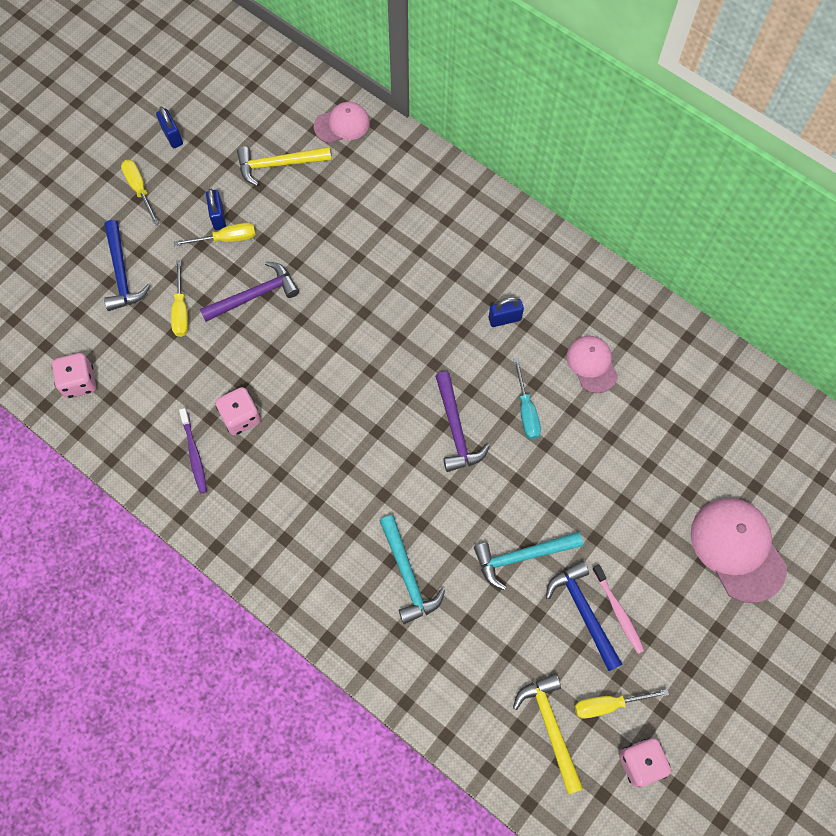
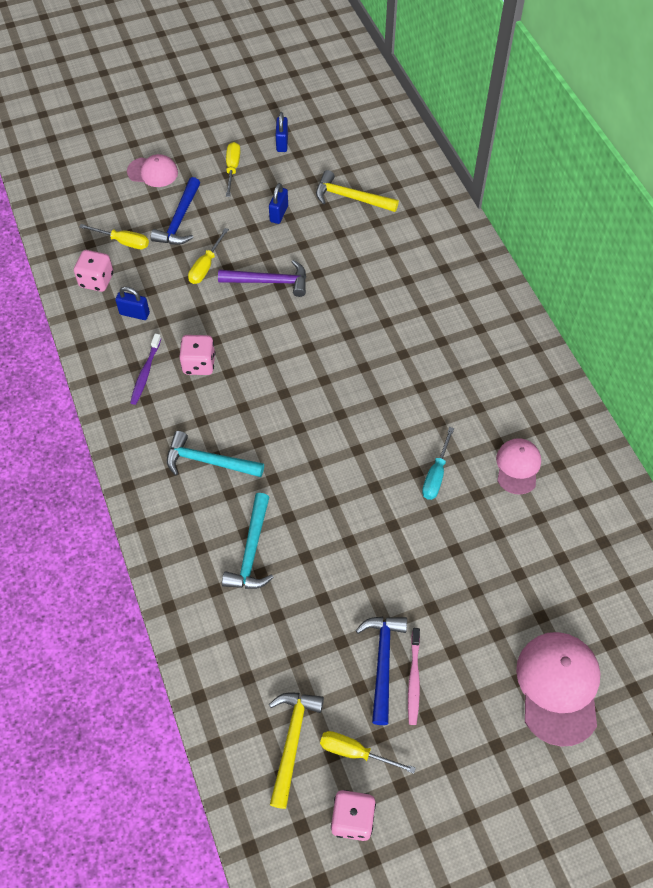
camera: 30 degrees right, 10 degrees down
yellow screwdriver [174,223,256,246] -> yellow screwdriver moved to [79,224,149,249]
pink cap [314,102,370,143] -> pink cap moved to [127,154,178,187]
purple hammer [435,372,490,472] -> none
turquoise hammer [474,532,583,590] -> turquoise hammer moved to [167,431,264,477]
blue padlock [489,297,524,327] -> blue padlock moved to [115,286,150,320]

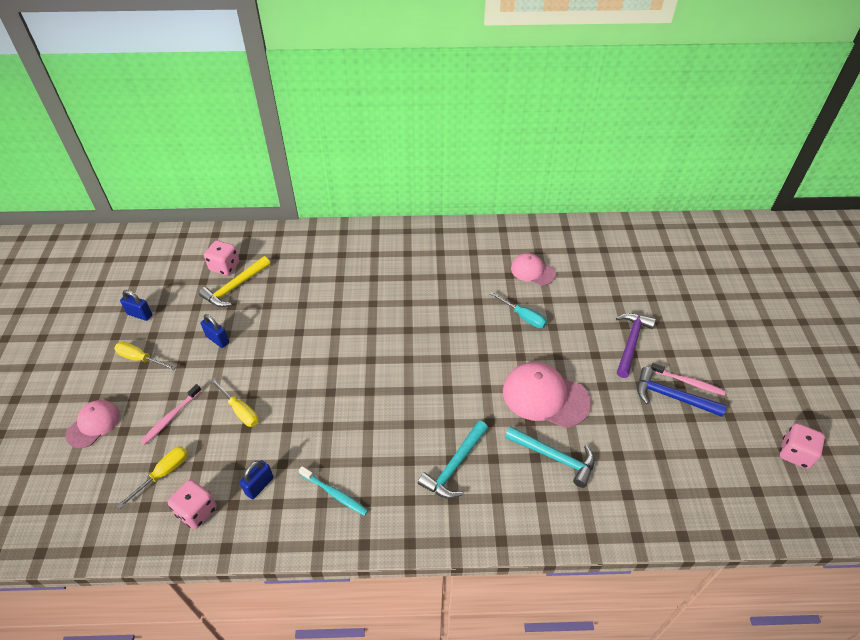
camera: 70 degrees left, 10 degrees down
purple toothbrush [130,333,161,405] -> turquoise toothbrush [299,466,368,516]
blue hammer [151,177,200,245] -> pink toothbrush [140,384,202,445]
pink dice [179,335,215,375] -> pink dice moved to [204,240,239,275]
purple hammer [218,260,306,297] -> purple hammer moved to [616,313,656,378]
yellow hammer [269,693,324,809] -> none
yellow screwdriver [320,731,416,774] -> none
pink cap [516,632,601,747] -> pink cap moved to [503,362,591,428]

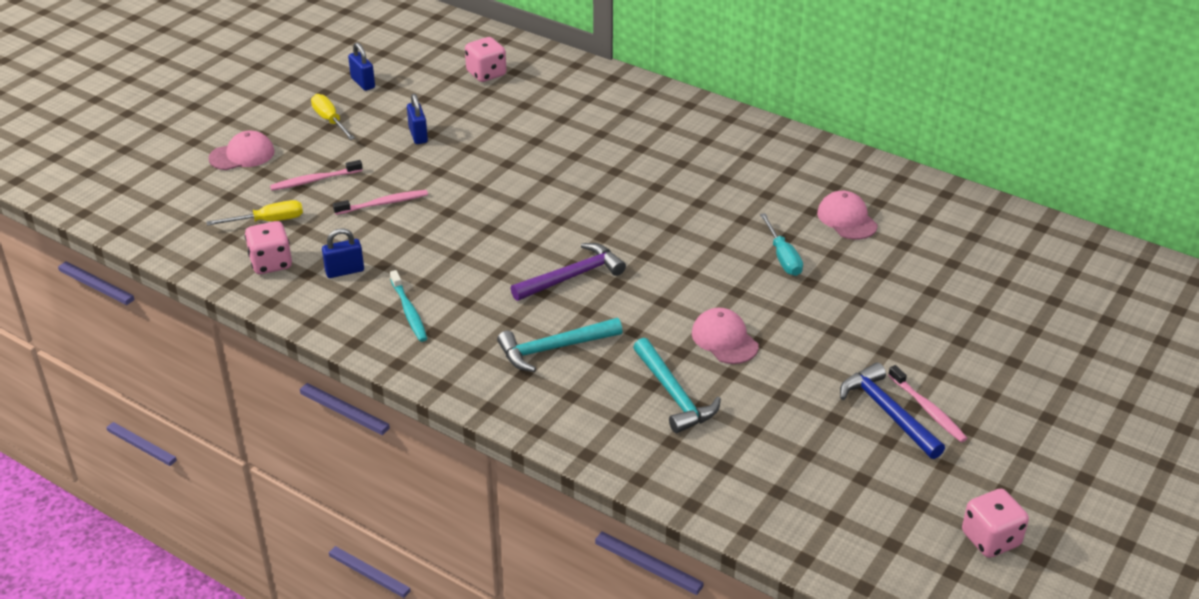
camera: 35 degrees right, 10 degrees down
yellow hammer [199,256,270,307] -> none
yellow screwdriver [210,378,258,427] -> pink toothbrush [333,190,428,215]
pink cap [503,362,591,428] -> pink cap [692,308,758,364], size x0.60
purple hammer [616,313,656,378] -> purple hammer moved to [511,243,626,301]

